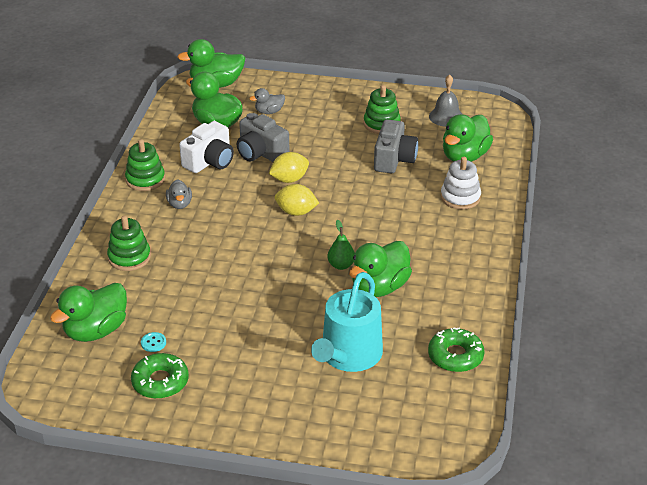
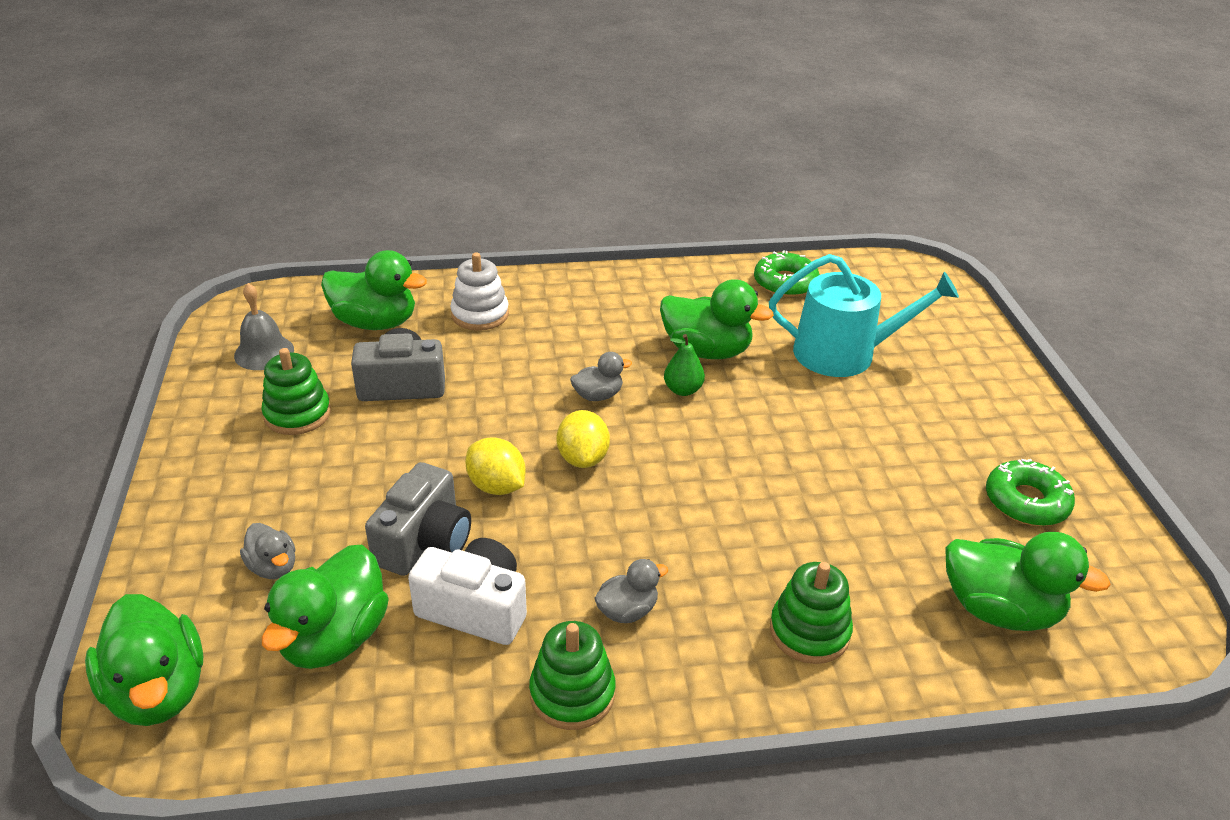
camera: 110 degrees left, 0 degrees up
turquoise button [141,332,166,352] -> none
none -> grey duck [570,352,632,401]

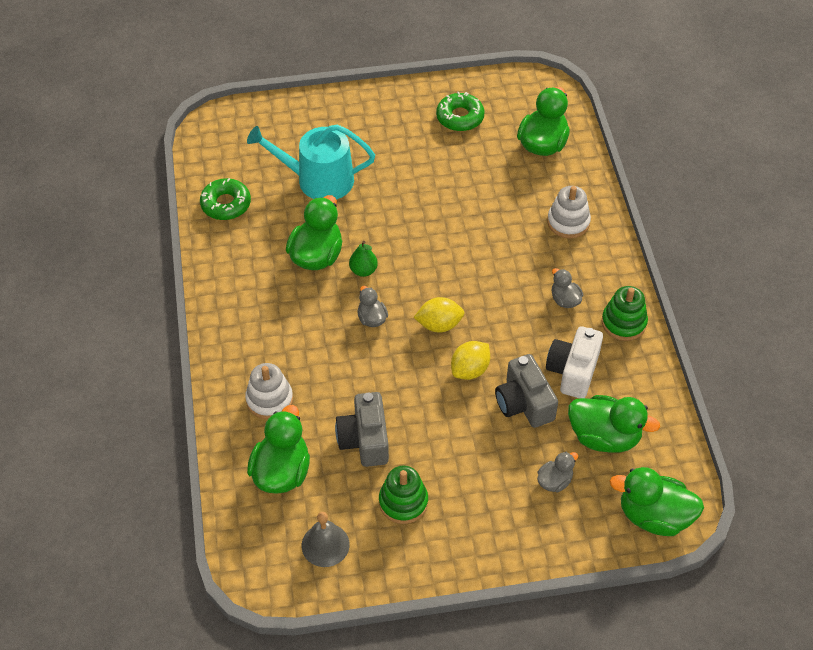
camera: 90 degrees left, 15 degrees up
green duck [85,594,203,726] -> green duck turned 135 degrees counterclockwise [610,467,704,536]
grey camera [365,462,471,576] -> grey camera turned 135 degrees counterclockwise [495,354,558,428]
turquoise watering can [769,254,959,377] -> turquoise watering can turned 90 degrees counterclockwise [247,125,375,200]
green stacking toy [770,562,853,664] -> white stacking toy [547,186,591,238]

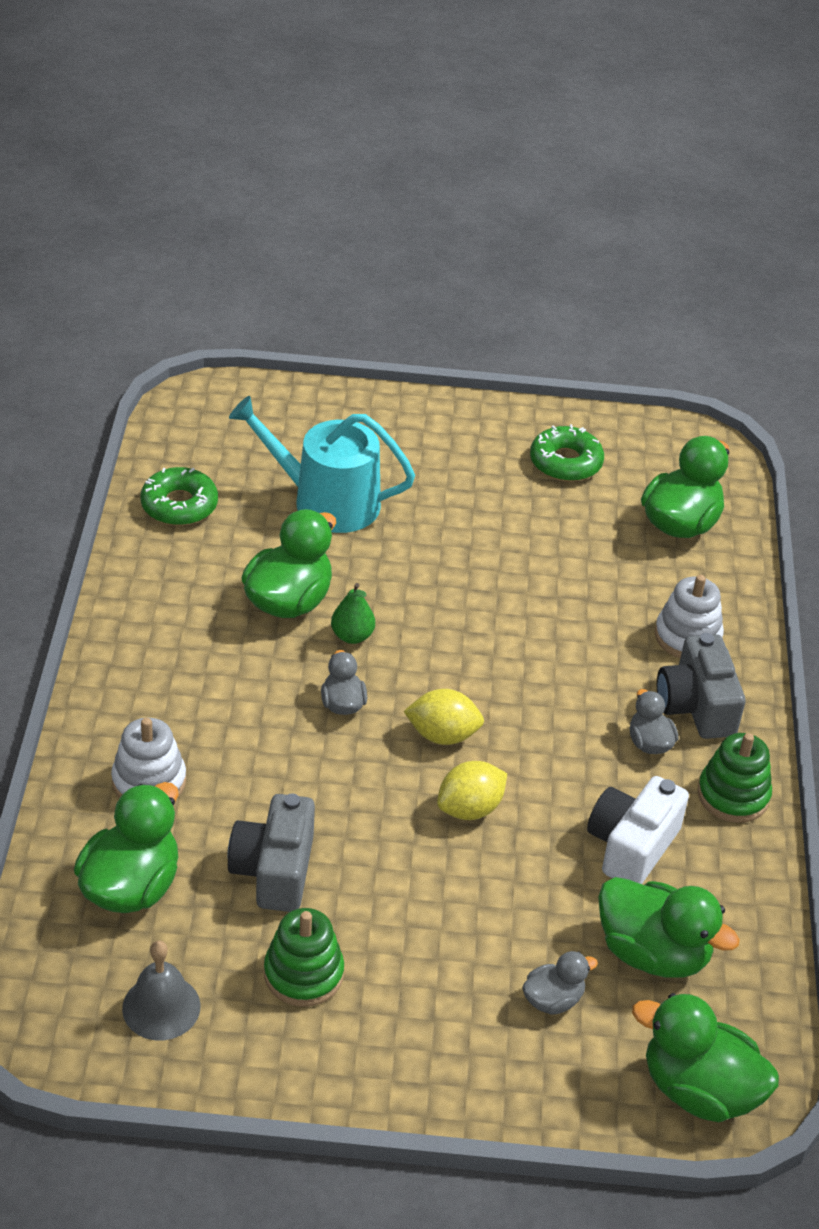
camera: 10 degrees right, 10 degrees down
grey camera [495,354,558,428] -> grey camera moved to [657,633,746,739]

